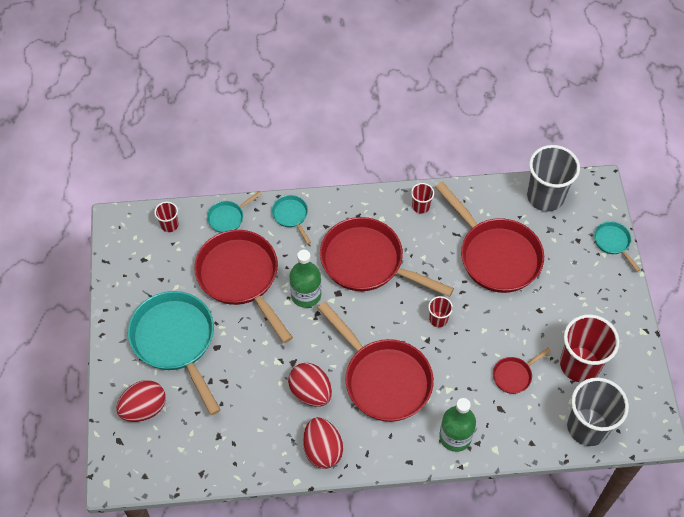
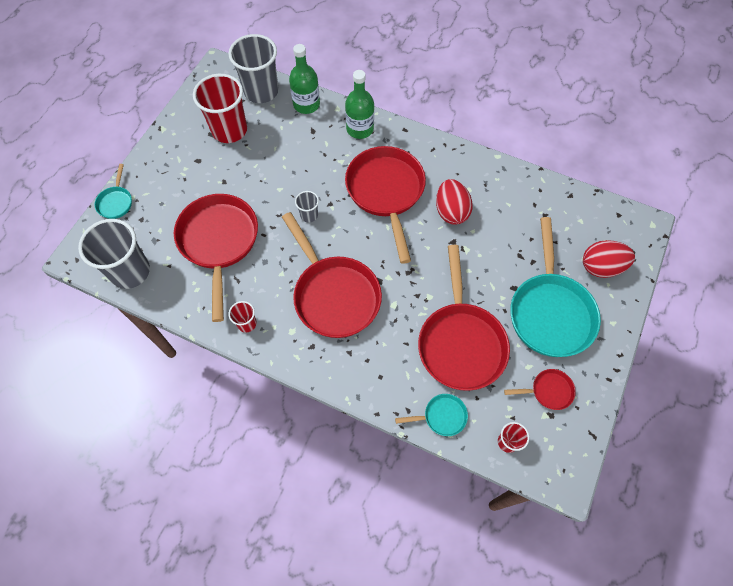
camera: 150 degrees left, 5 degrees up
turquoise pan [272,195,311,244] -> none
green bottle [289,250,321,308] -> green bottle moved to [289,44,320,114]
red egg [303,417,343,469] -> none
red cup [428,296,453,327] -> grey cup [295,191,319,222]
red pan [493,348,551,394] -> red pan moved to [504,369,576,410]

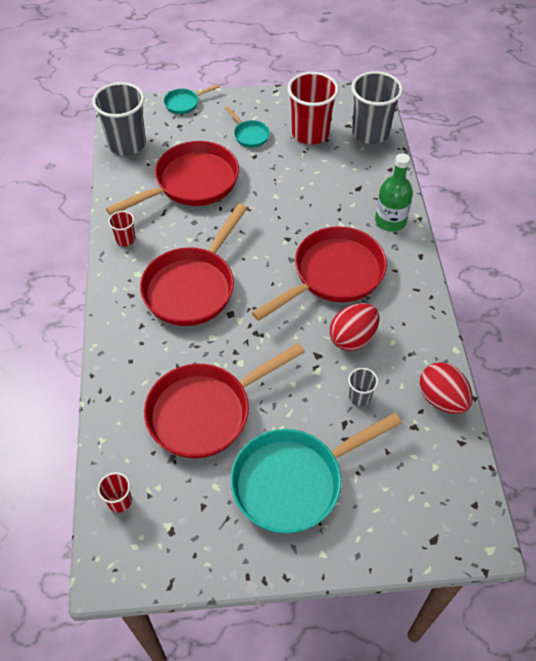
camera: 60 degrees right, 10 degrees down
green bottle [289,44,320,114] -> none
grey cup [295,191,319,222] -> grey cup moved to [348,368,378,406]
turquoise pan [395,394,468,436] -> turquoise pan moved to [225,107,270,148]
red pan [504,369,576,410] -> none
red egg [583,240,635,278] -> red egg moved to [419,362,472,414]

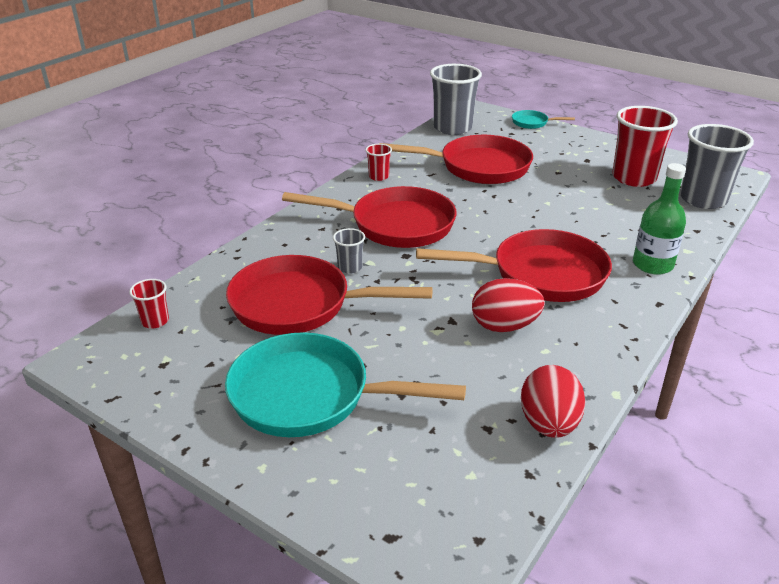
camera: 40 degrees right, 20 degrees down
red pan [140,204,248,326] -> red pan turned 150 degrees counterclockwise [282,186,457,248]
turquoise pan [225,107,270,148] -> none
grey cup [348,368,378,406] -> grey cup moved to [333,228,365,274]

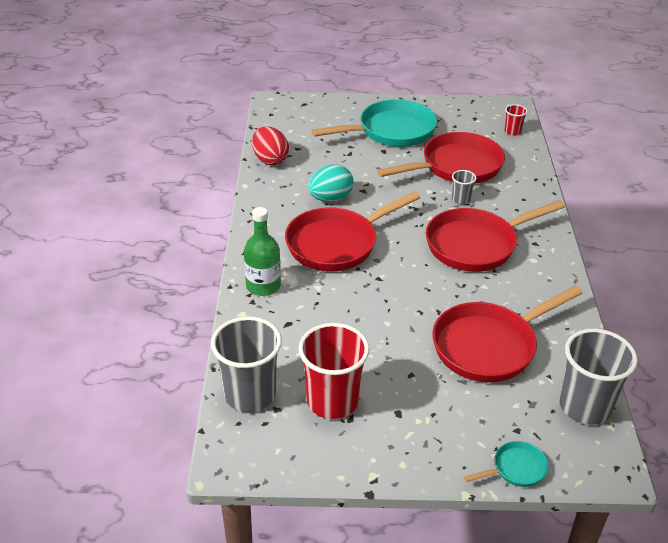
camera: 145 degrees right, 5 degrees up
red cup [365,144,392,181] -> none
red egg [472,278,544,332] -> turquoise egg [308,165,354,202]

